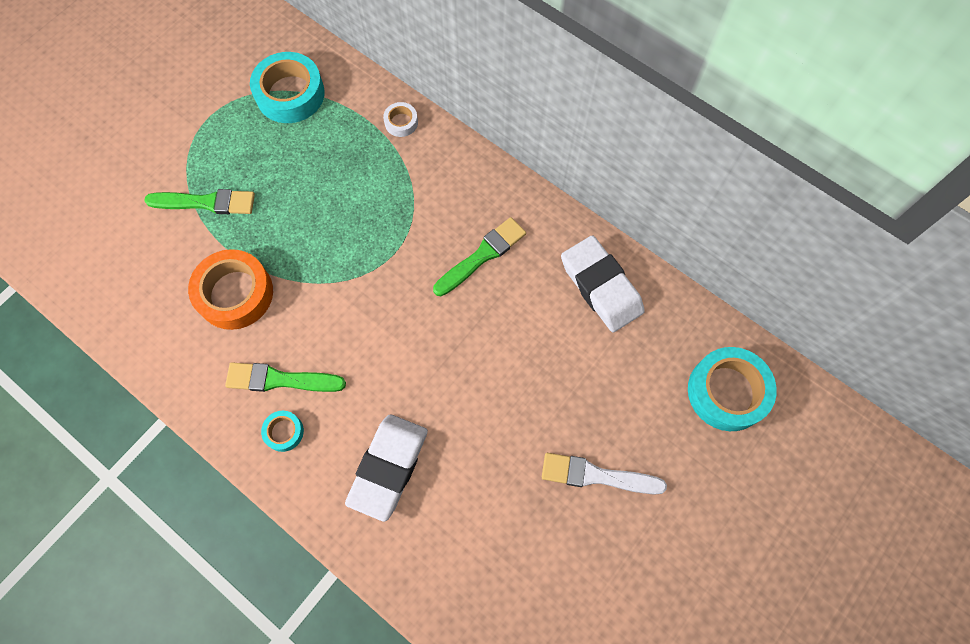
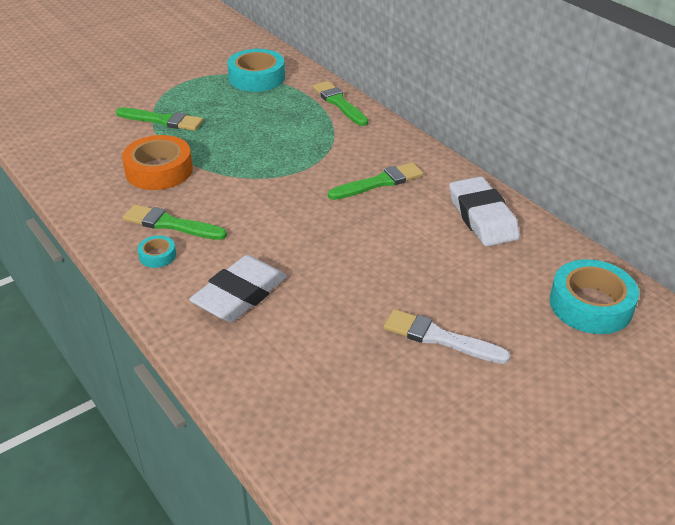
camera: 15 degrees right, 30 degrees down
white tape [383,102,418,137] -> green brush [313,81,368,126]

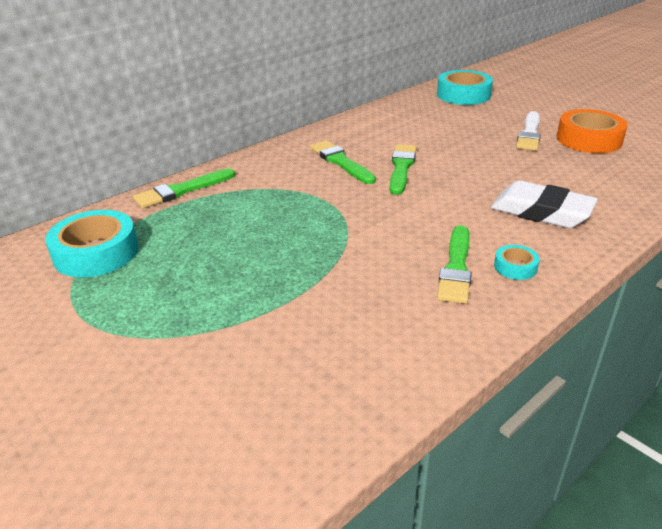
camera: 95 degrees left, 5 degrees down
green brush [116,107,203,131] -> green brush moved to [390,144,417,195]
orange tape [122,135,193,190] -> orange tape moved to [557,109,628,153]
white eraser [449,177,520,247] -> none

